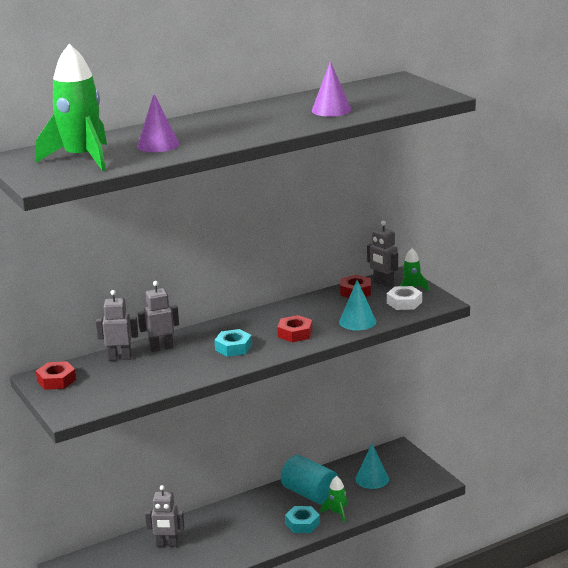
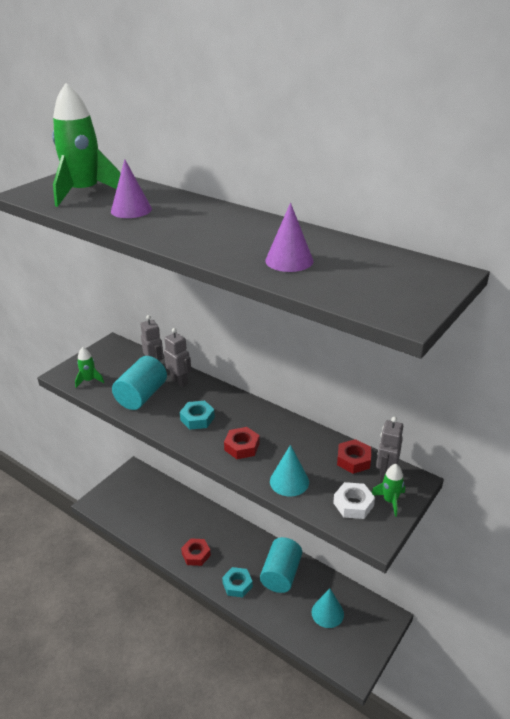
camera: 65 degrees right, 10 degrees up
red nut [36,361,76,390] -> red nut moved to [181,538,211,566]
grey robot [145,485,185,547] -> none
green rocket [320,476,348,523] -> green rocket moved to [75,347,104,388]
none -> turquoise cylinder [112,356,167,410]

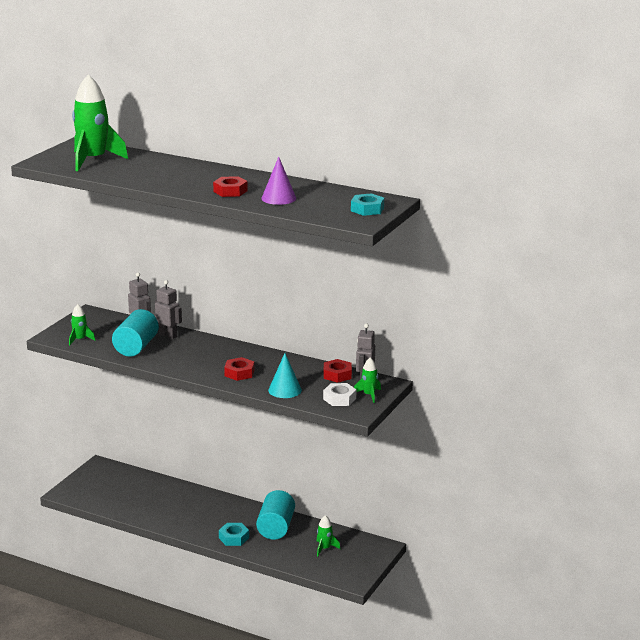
camera: 10 degrees left, 10 degrees down
purple cone [111,159,152,218] -> none
turquoise nut [180,401,215,429] -> turquoise nut moved to [351,193,384,216]
red nut [181,538,211,566] -> red nut moved to [213,176,247,197]
turquoise cone [311,589,344,628] -> green rocket [317,515,340,557]

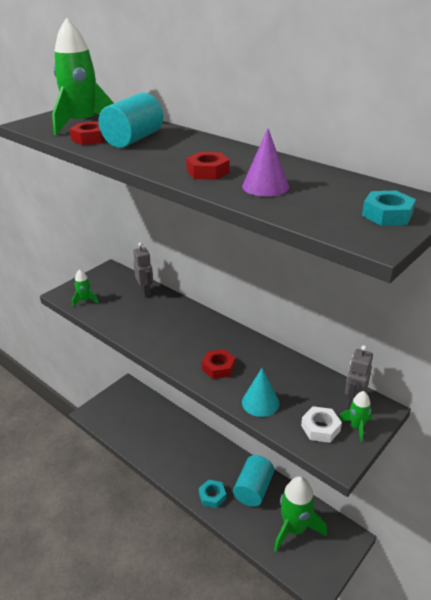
camera: 15 degrees right, 10 degrees up
turquoise cylinder [112,309,159,357] -> turquoise cylinder moved to [99,93,163,148]
grey robot [155,280,182,339] -> none
green rocket [317,515,340,557] -> green rocket [274,476,327,552], size x2.13
red nut [324,359,352,383] -> red nut moved to [70,121,105,145]

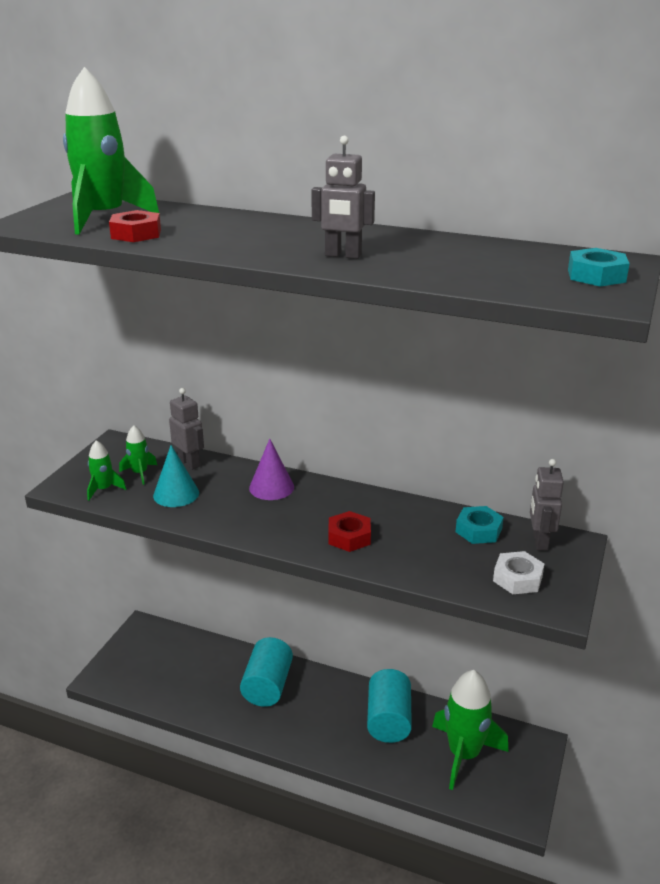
camera: 20 degrees left, 5 degrees down
turquoise cylinder [99,93,163,148] -> turquoise cylinder moved to [240,637,293,707]
red nut [186,152,230,180] -> grey robot [311,136,375,259]
turquoise nut [199,480,226,508] -> turquoise nut moved to [456,506,504,544]
purple cone [242,128,289,197] -> purple cone moved to [249,439,294,500]
turquoise cone [242,368,280,417] -> turquoise cone moved to [153,445,199,507]
green rocket [339,391,372,443] -> green rocket moved to [119,425,157,485]

